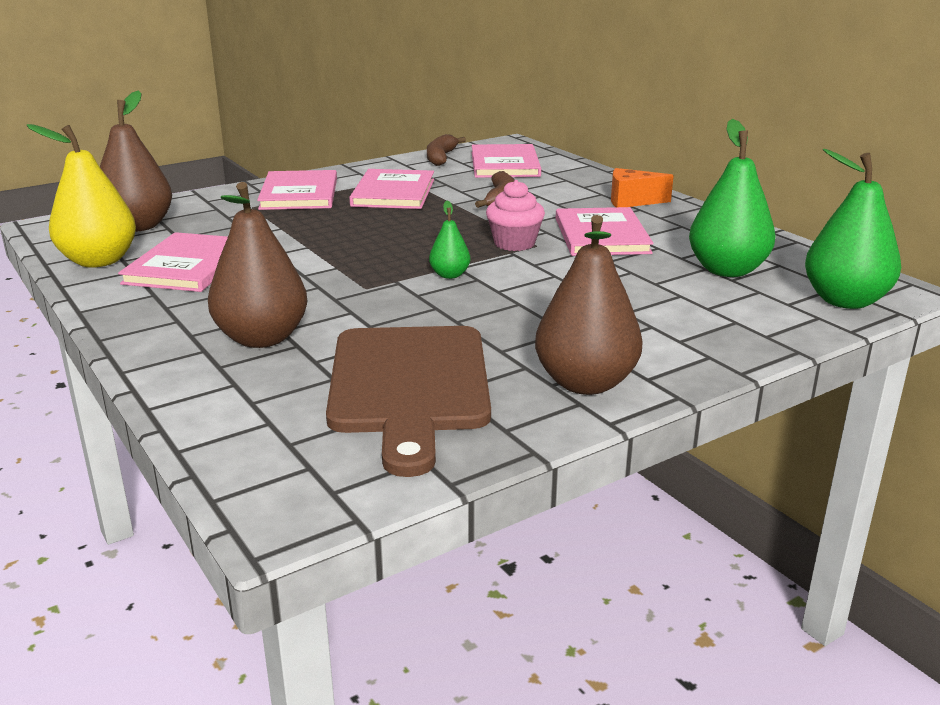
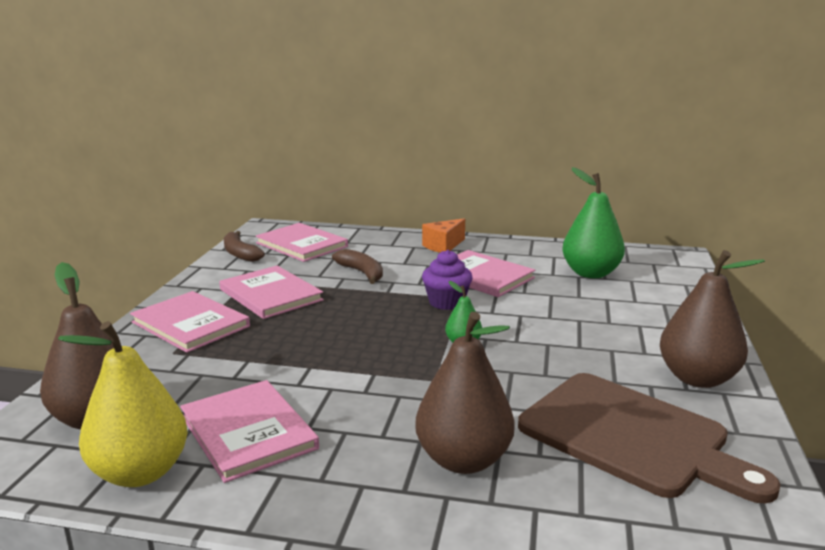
camera: 45 degrees left, 5 degrees down
pink cupcake [486,180,545,251] -> purple cupcake [422,250,472,310]
green pear [805,149,901,309] -> none

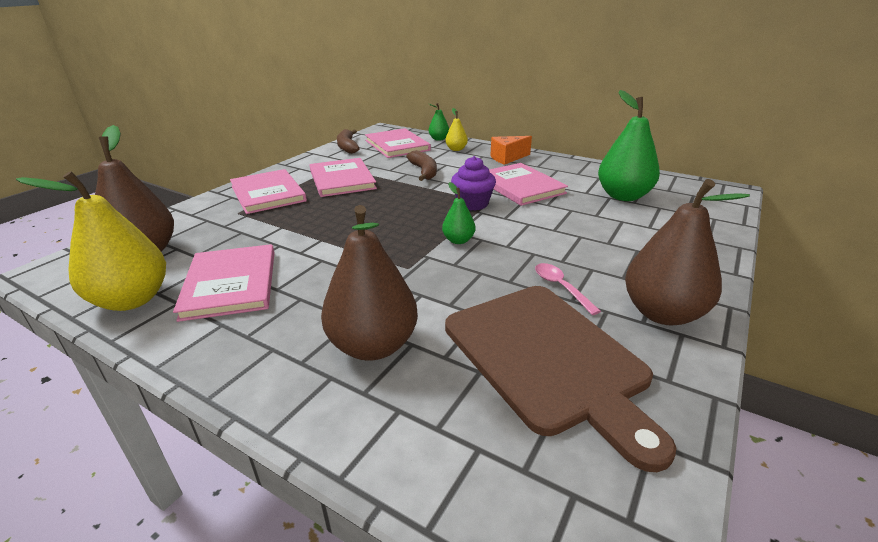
camera: 20 degrees right, 10 degrees up
none -> green pear [429,103,449,141]
none -> yellow pear [445,108,468,151]
none -> pink spoon [535,263,601,315]

